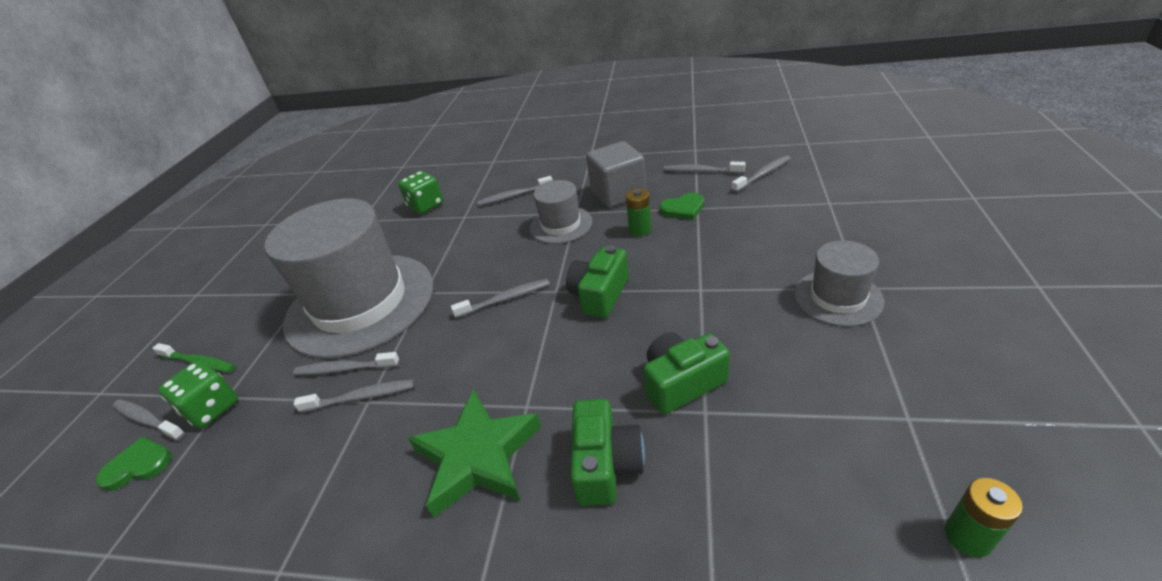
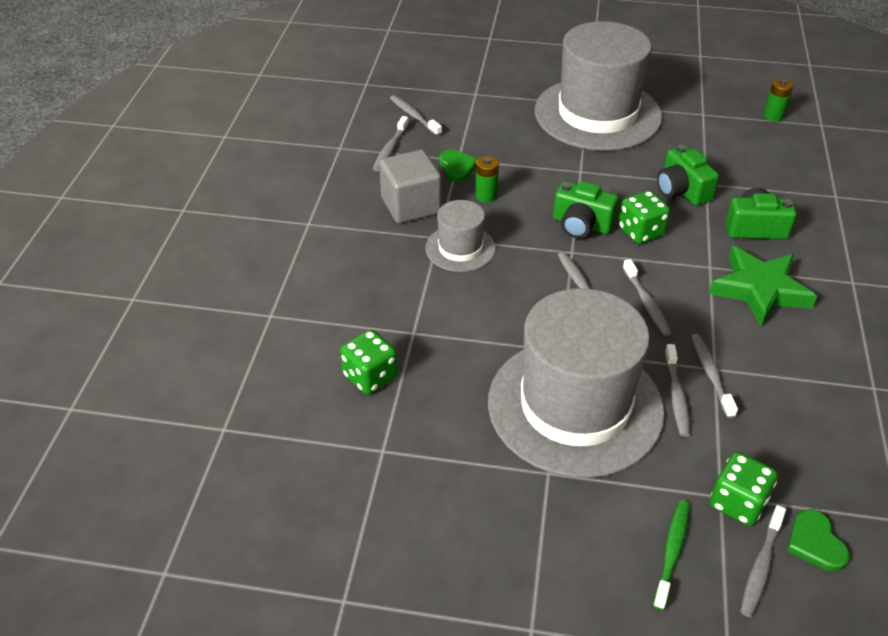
camera: 95 degrees left, 5 degrees up
grey toothbrush [477,176,553,206] -> grey toothbrush moved to [623,259,671,336]
grey hat [794,240,885,327] -> grey hat [535,21,662,151], size x2.12
none -> green dice [618,190,670,244]

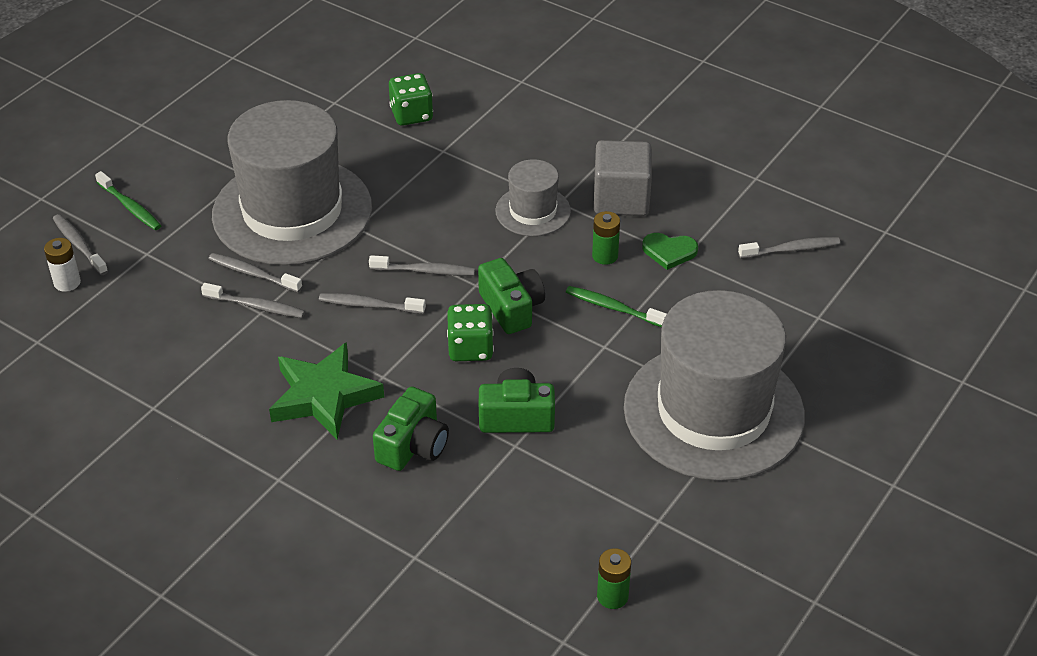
camera: 115 degrees right, 0 degrees up
grey toothbrush [373,116,409,171] -> none
green camera [553,181,619,238] -> green camera turned 105 degrees clockwise [478,258,545,334]
green dice [710,452,778,526] -> none
green heart [787,509,850,571] -> white battery [44,238,81,292]
none -> green toothbrush [566,286,667,327]

